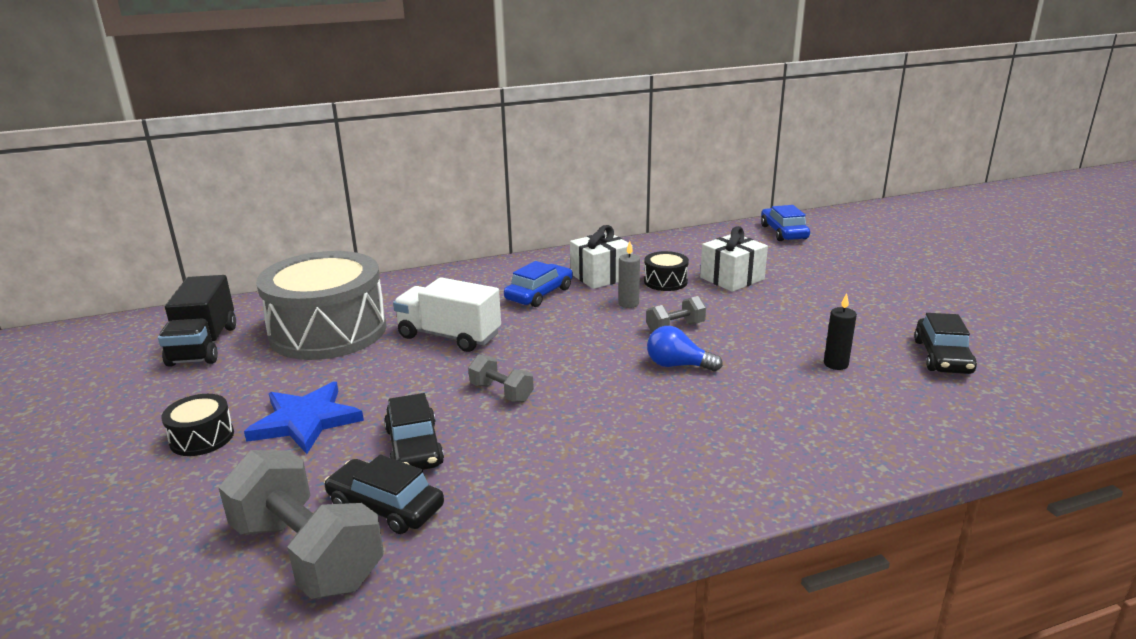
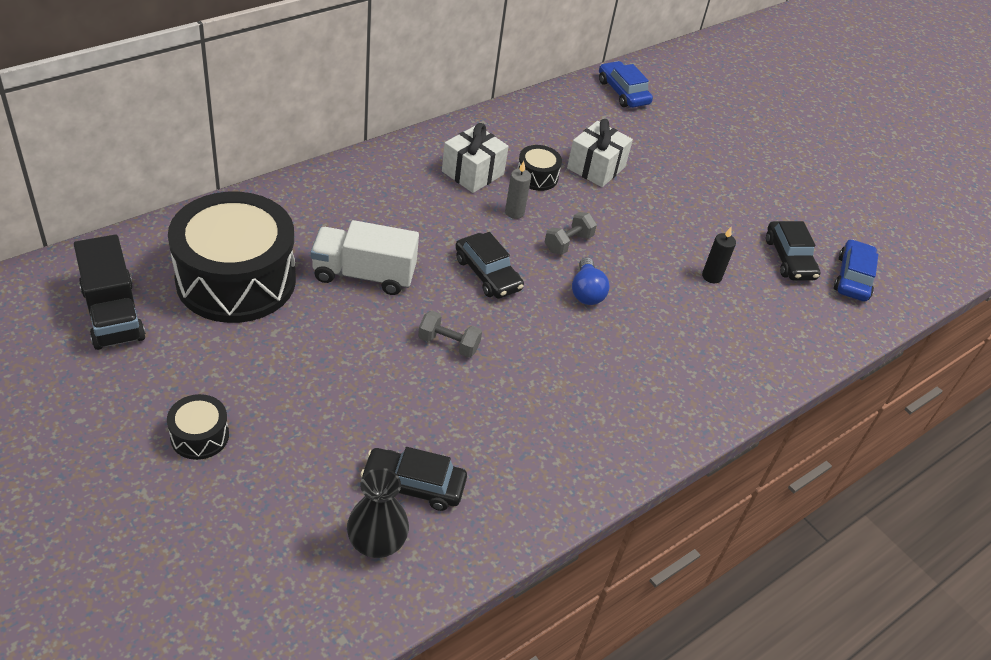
camera: 25 degrees left, 20 degrees up
grey dumbbell [218,450,384,599] -> black vase [347,468,409,558]
blue star [244,382,364,454] -> none
grey drum [256,251,386,360] -> black drum [168,192,296,323]
black car [384,393,444,470] -> black car moved to [455,232,524,299]
blue car [504,261,573,307] -> blue car moved to [834,239,878,301]
blue light bulb [647,326,723,371] -> blue light bulb turned 90 degrees counterclockwise [572,257,610,305]

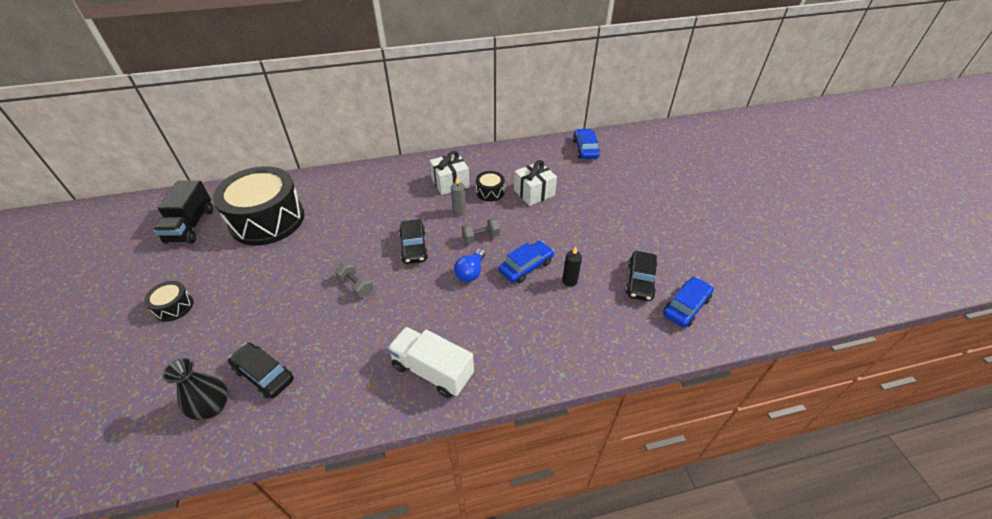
camera: 30 degrees right, 0 degrees up
white truck [311,220,419,295] -> white truck moved to [387,327,474,398]
none -> blue car [498,241,554,283]

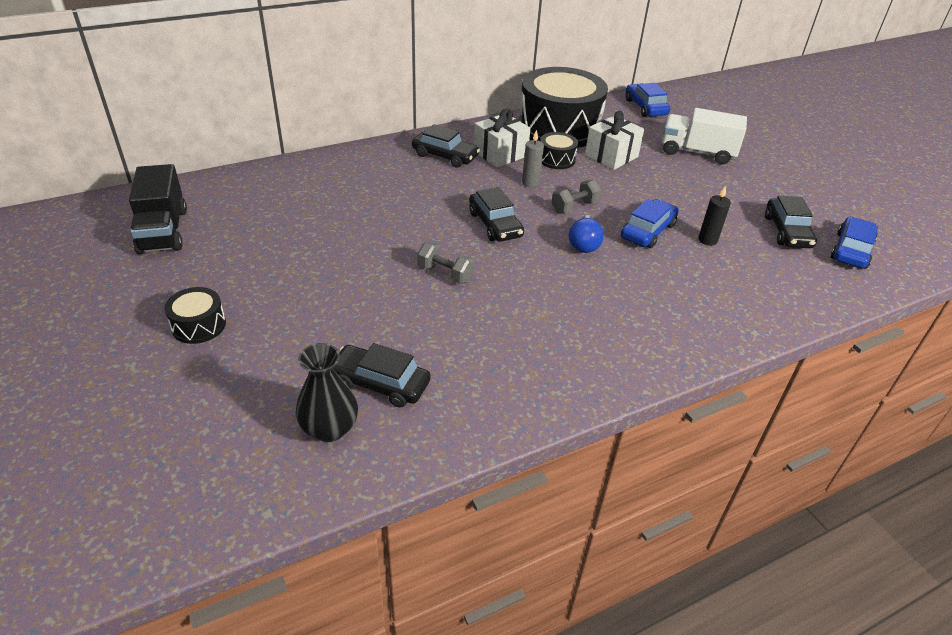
camera: 15 degrees left, 5 degrees down
black drum [213,166,304,246] -> black drum moved to [519,67,608,148]
white truck [387,327,474,398] -> white truck moved to [662,108,747,164]
none -> black car [412,124,480,168]

